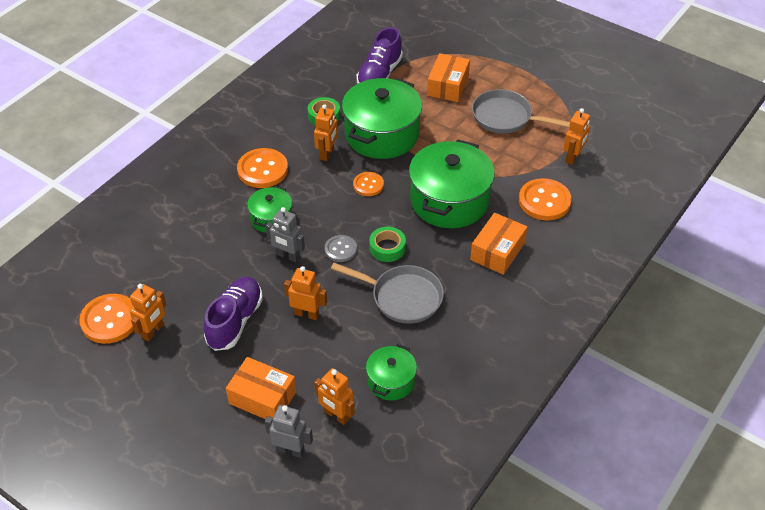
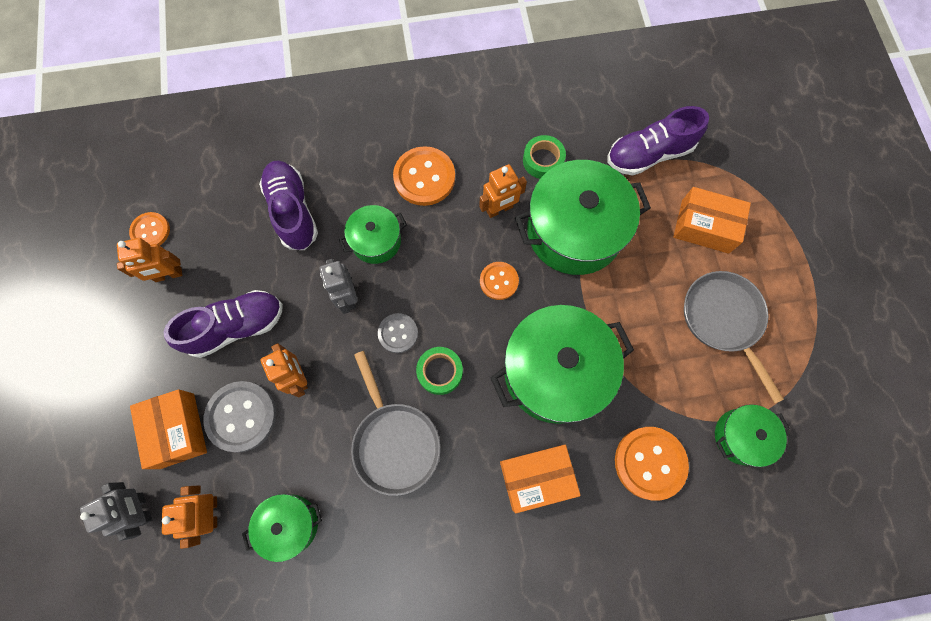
camera: 45 degrees right, 25 degrees up
orange button [79,294,134,344] -> orange button [129,212,170,245], size x0.60
orange box [427,53,470,102] -> orange box turned 45 degrees clockwise [673,187,751,254]
orange robot [563,108,590,165] -> green pot [715,404,790,467]
none -> grey button [203,381,277,452]
none -> purple shoe [259,160,318,250]

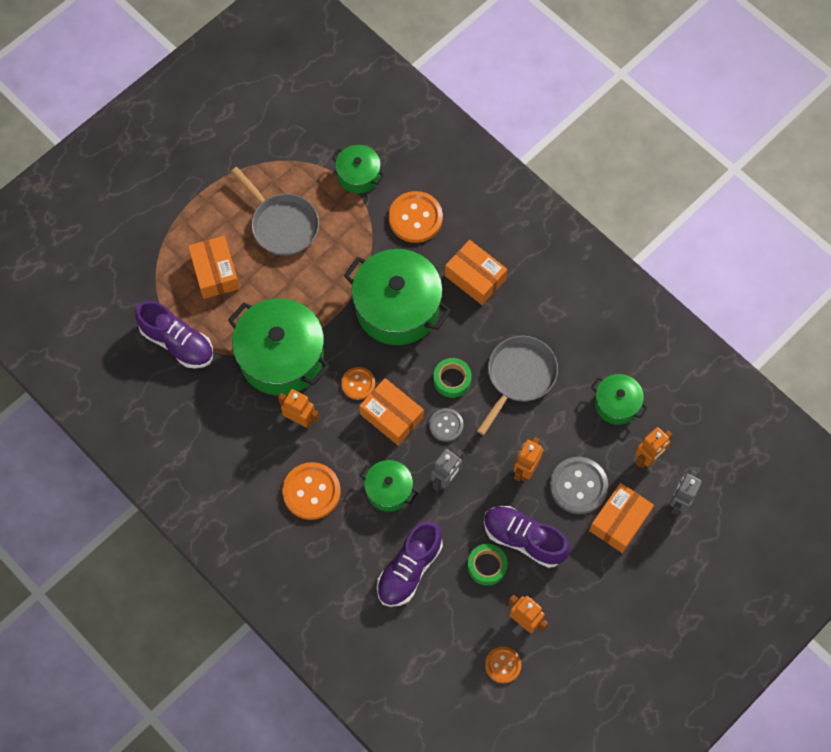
camera: 125 degrees left, 5 degrees down
green tape [523,135,566,179] -> green tape moved to [468,544,508,586]
grey pan [684,271,784,403] -> grey pan turned 75 degrees counterclockwise [231,167,319,256]
none -> orange box [359,378,424,446]

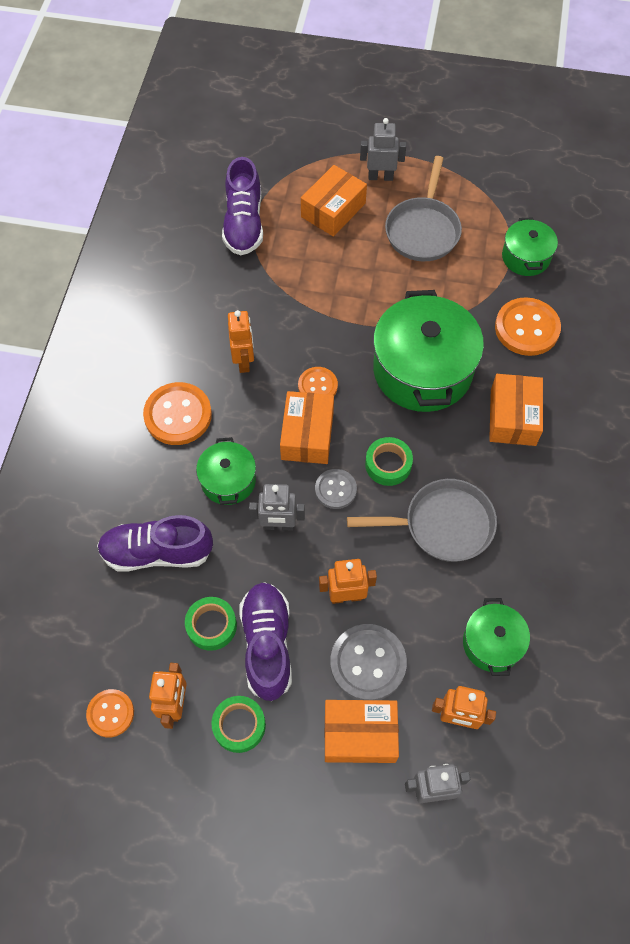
camera: 55 degrees right, 5 degrees down
green pot [228,298,330,396] -> none
none -> green tape [211,696,266,753]
none -> grey robot [360,118,406,181]

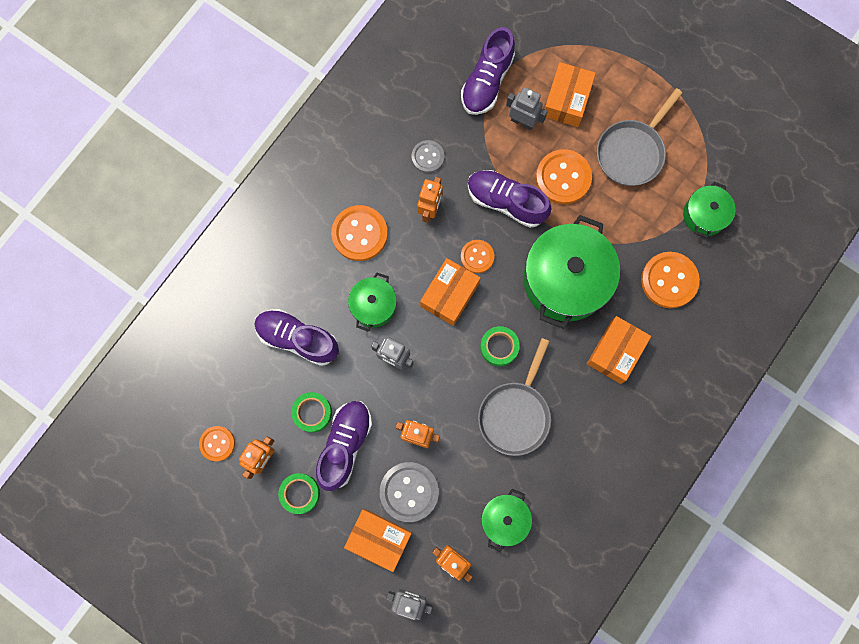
camera: 25 degrees right, 15 degrees up
orange box [301,165,367,237] -> orange box turned 45 degrees counterclockwise [545,62,596,127]
grey button [315,469,357,509] -> grey button moved to [412,140,445,173]
grey pan [347,479,497,562] -> grey pan turned 90 degrees clockwise [478,338,551,456]
grey robot [360,118,406,181] -> grey robot moved to [506,87,548,130]
none -> purple shoe [468,170,551,228]
none -> orange button [536,149,592,204]

